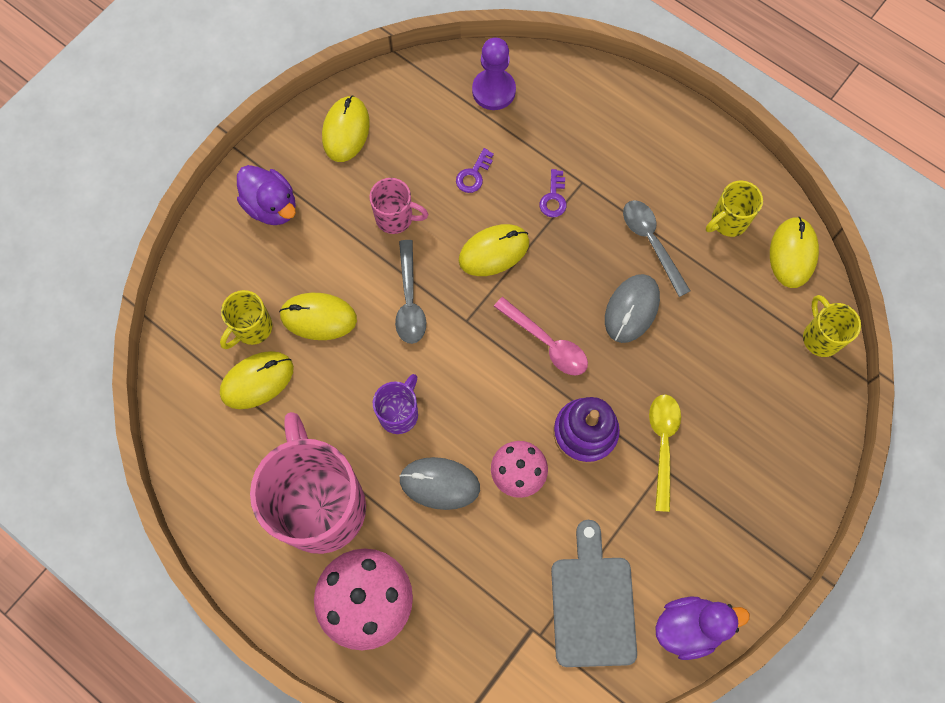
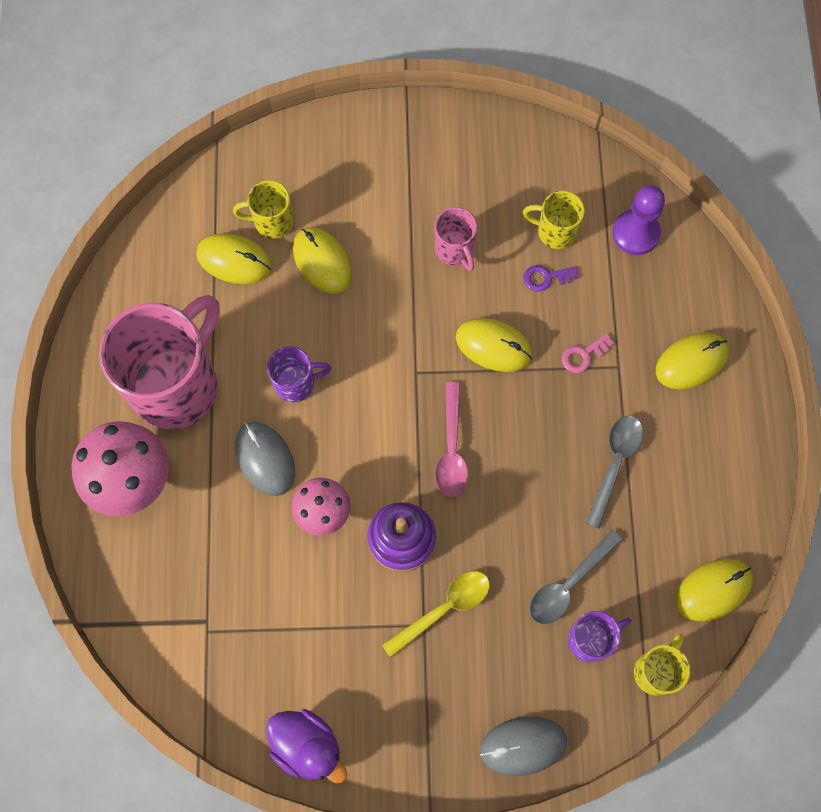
camera: 50 degrees right, 0 degrees up
purple duck [237,165,296,225] -> none
yellow mouse [322,95,370,162] -> yellow mouse moved to [656,333,729,389]
grey spoon [395,240,426,344] -> grey spoon moved to [529,529,623,624]
purple key [539,169,567,217] -> pink key [562,333,614,373]
grey cutting board [551,520,637,667] -> none
grey mouse [605,274,660,343] -> grey mouse moved to [480,716,567,776]
yellow mug [706,181,763,237] -> yellow mug moved to [523,191,585,249]
none -> purple mug [568,611,632,663]

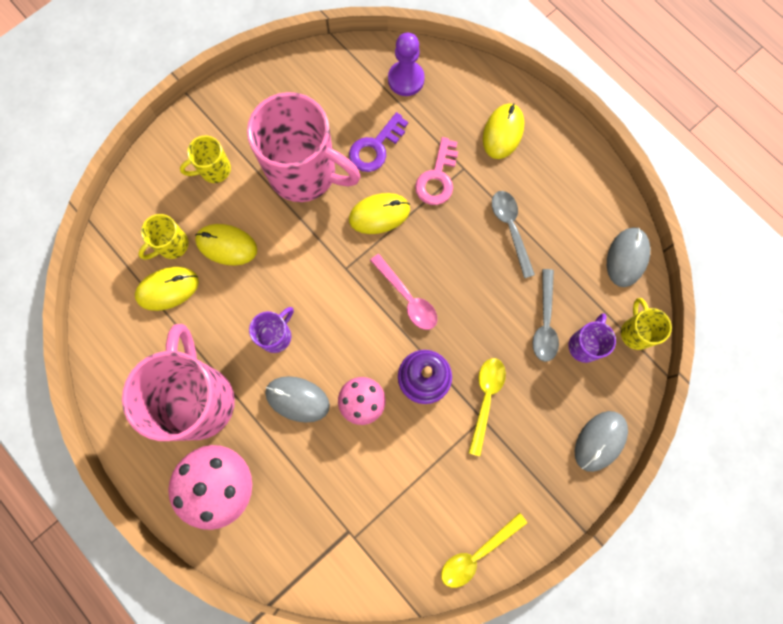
camera: 40 degrees left, 5 degrees up
purple duck [266,709,347,783] -> yellow spoon [441,513,527,588]
pink mug [434,207,477,271] -> pink mug [247,92,361,202], size x2.18
yellow mug [523,191,585,249] -> yellow mug moved to [180,135,231,183]
purple key [523,265,579,292] -> purple key [349,112,408,172], size x1.66
pink key [562,333,614,373] -> pink key [415,137,459,205], size x1.66
yellow mouse [675,559,753,622] -> grey mouse [607,227,650,287]

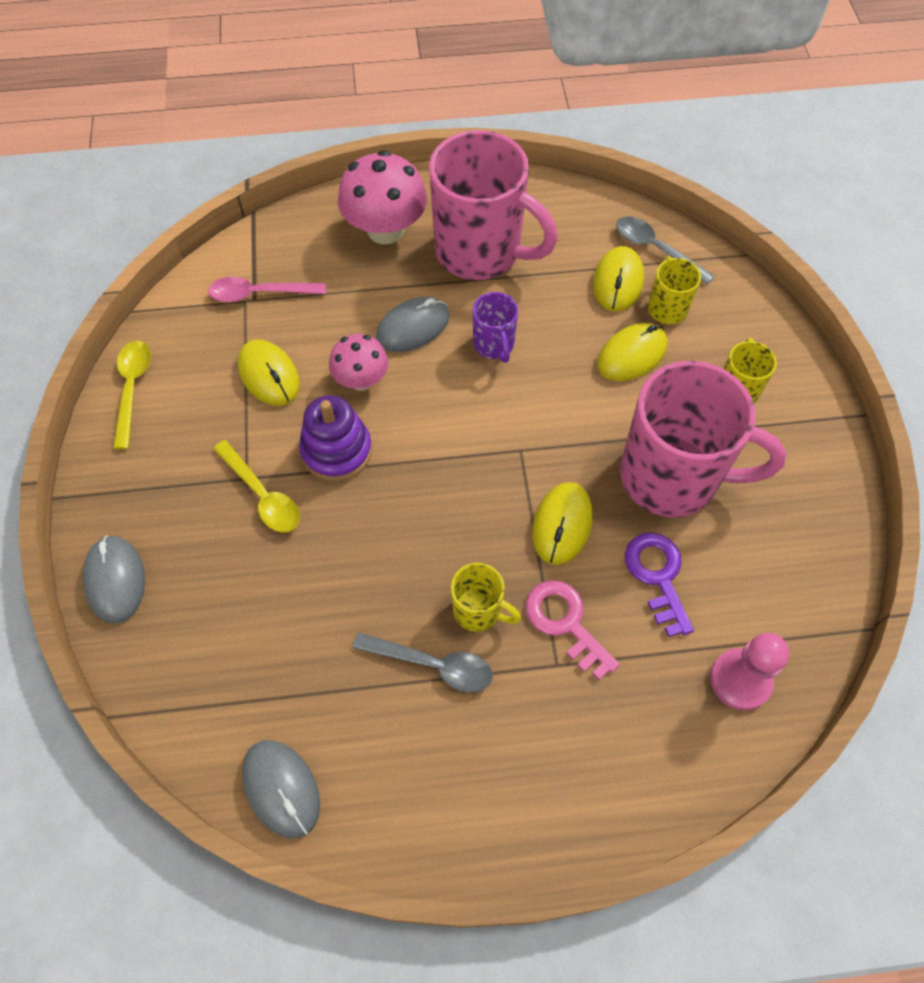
camera: 125 degrees right, 15 degrees down
pink mug [247,92,361,202] -> pink mug turned 135 degrees counterclockwise [620,361,787,518]
pink spoon [370,254,437,330] -> pink spoon moved to [208,277,326,302]
purple pawn [388,33,425,96] -> pink pawn [710,633,789,710]
yellow mouse [483,103,524,159] -> yellow mouse moved to [238,340,300,406]
grey spoon [532,269,559,362] -> grey spoon moved to [616,216,715,284]
purple mug [568,313,616,363] -> none
yellow mug [621,298,672,350] -> yellow mug moved to [451,563,521,632]

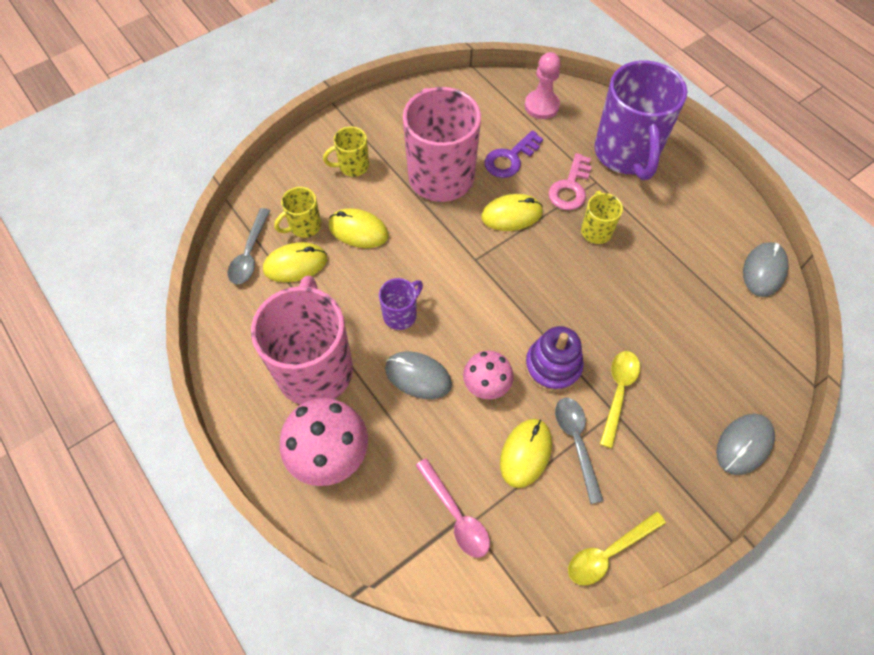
camera: 120 degrees left, 0 degrees up
grey spoon [353,632,493,692] -> grey spoon moved to [555,398,604,504]
none -> purple mug [594,60,687,180]

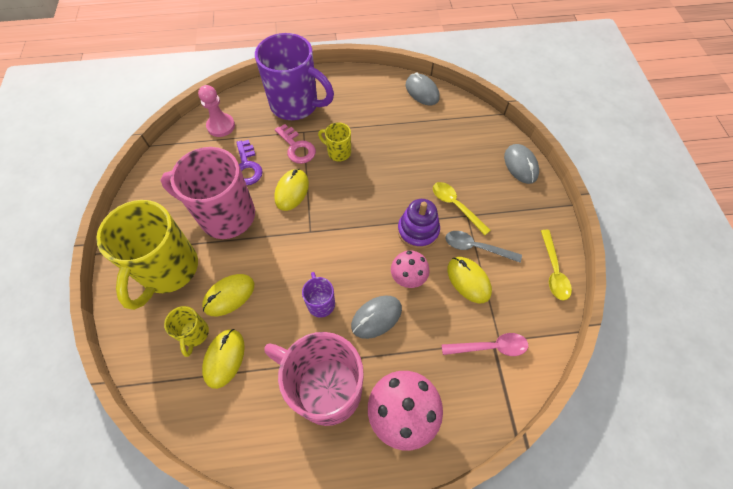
camera: 60 degrees left, 0 degrees up
grey spoon [228,208,271,284] -> none
yellow mug [323,126,369,177] -> yellow mug [96,200,198,310], size x2.18

